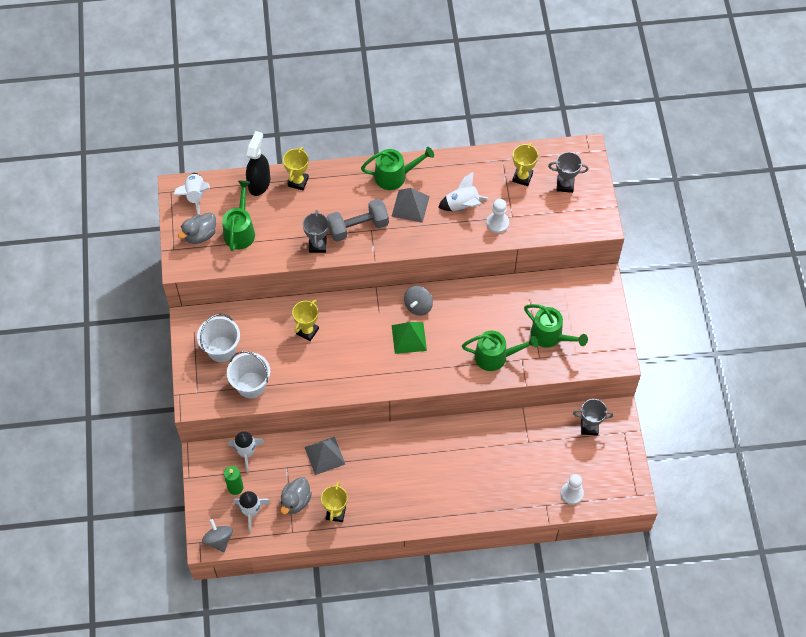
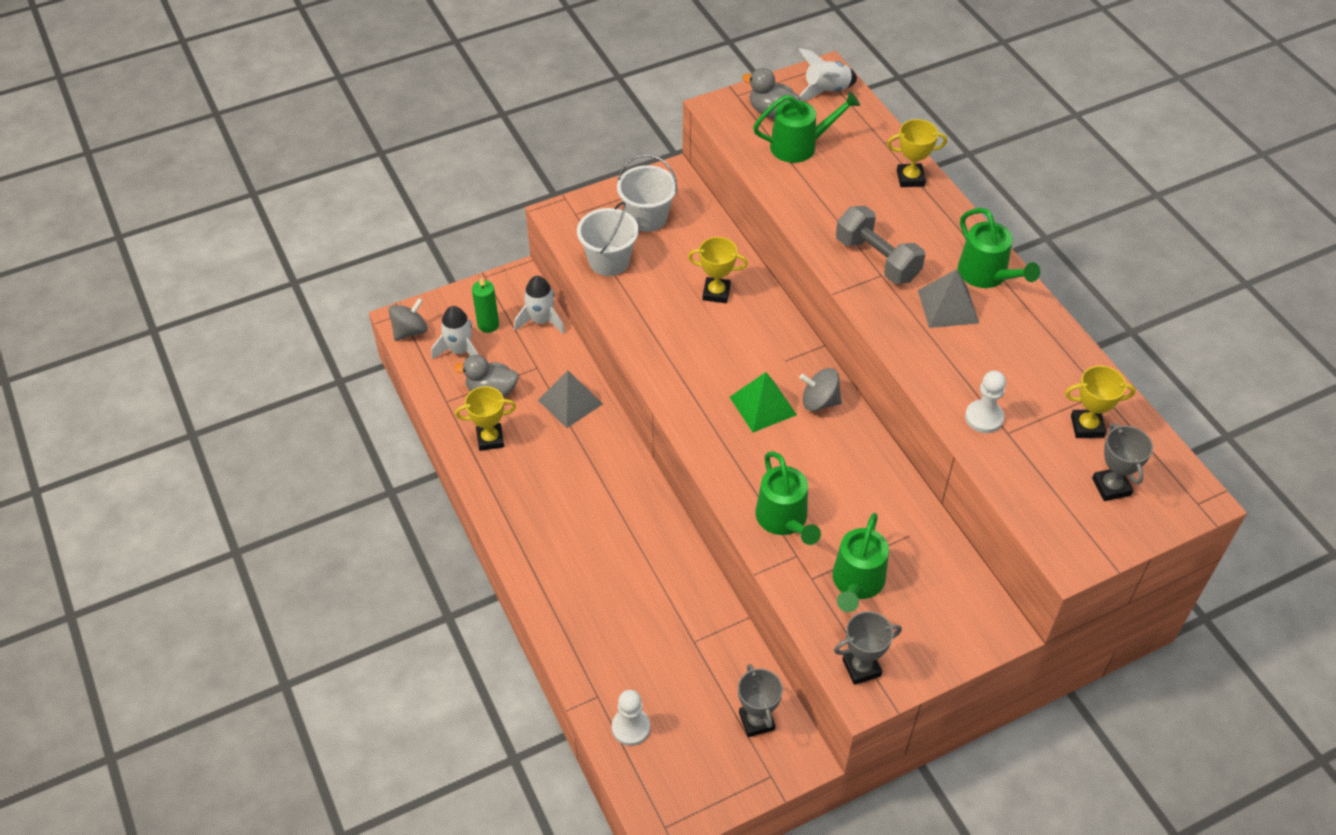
camera: 70 degrees right, 10 degrees down
black spray bottle [246,131,270,196] -> none
grey trophy [303,210,329,253] -> grey trophy moved to [834,611,902,685]
white rocket [438,172,488,211] -> none

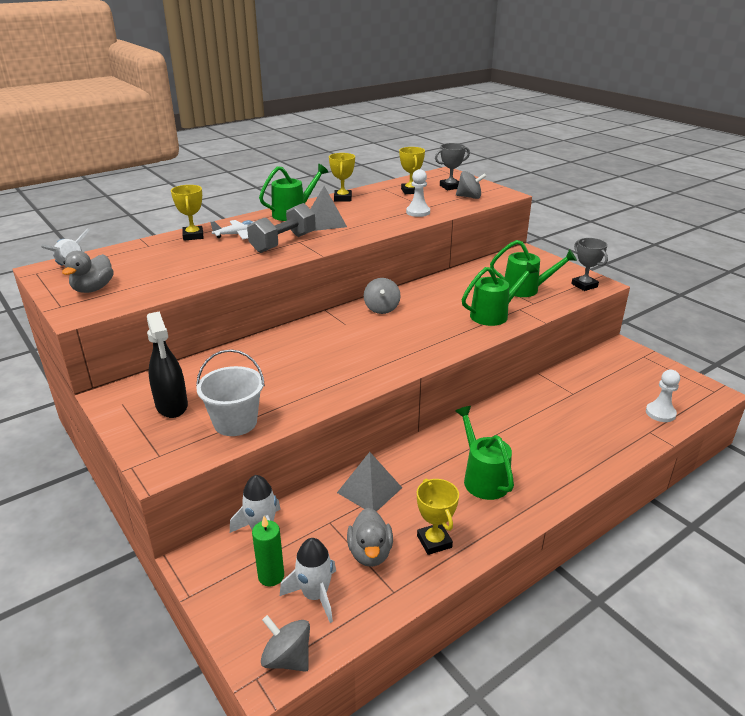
camera: 100 degrees left, 20 degrees down
white bucket [617,154,677,232] -> black spray bottle [147,311,188,418]
yellow trophy [688,237,748,303] -> yellow trophy moved to [329,153,355,201]
green pyramid [730,372,797,432] -> none
grey trophy [738,664,783,737] -> none
green watering can [753,91,860,163] -> green watering can moved to [455,406,514,500]
none -> white plane [210,220,255,239]
none -> grey spinning top [456,171,487,199]

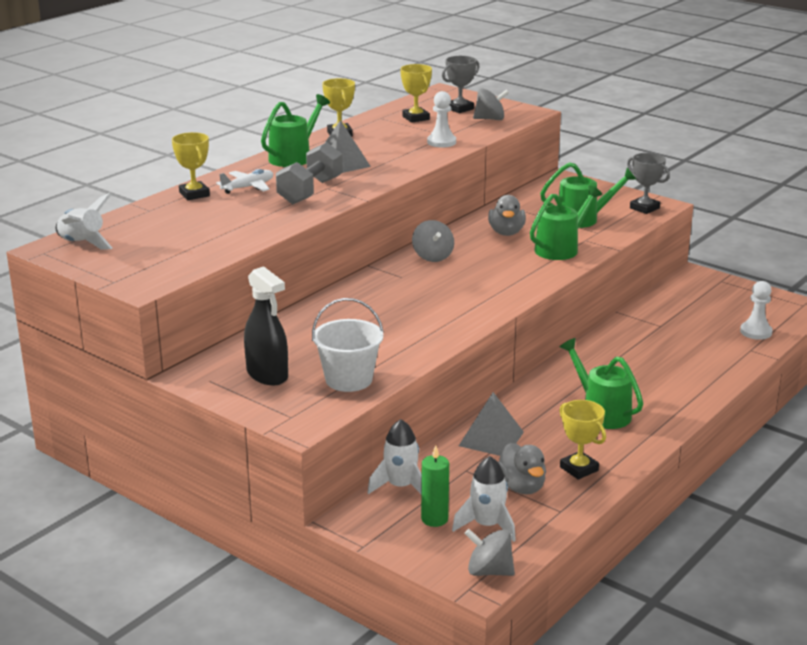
camera: 15 degrees left, 5 degrees down
grey duck [62,251,114,293] -> grey duck moved to [488,195,526,236]

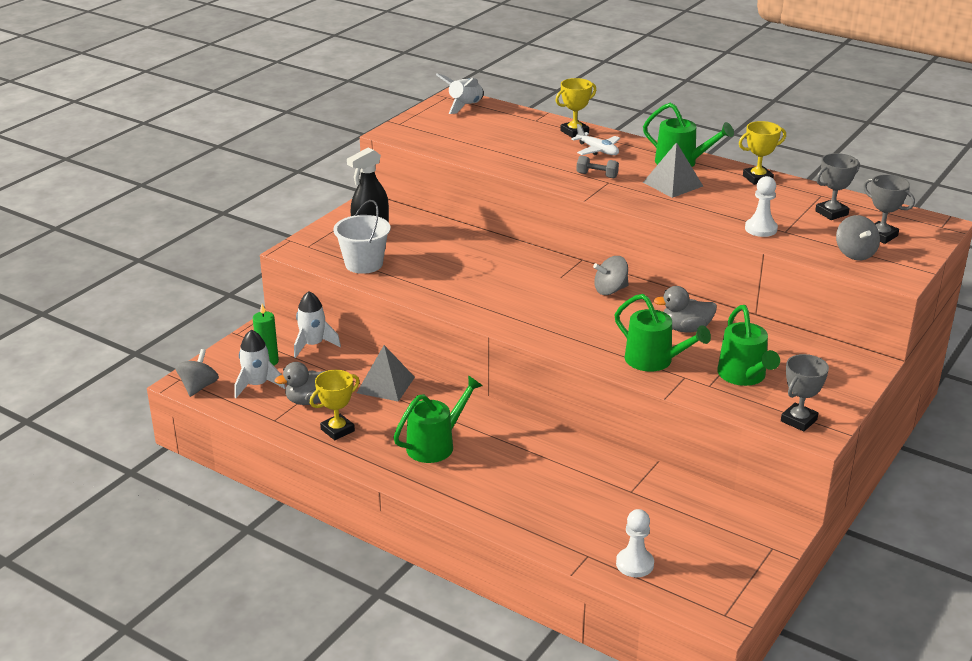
camera: 85 degrees right, 5 degrees up
grey dumbbell [276,142,343,205] -> grey dumbbell [576,156,619,178], size x0.52
yellow trophy [400,64,432,123] -> grey trophy [815,153,860,220]

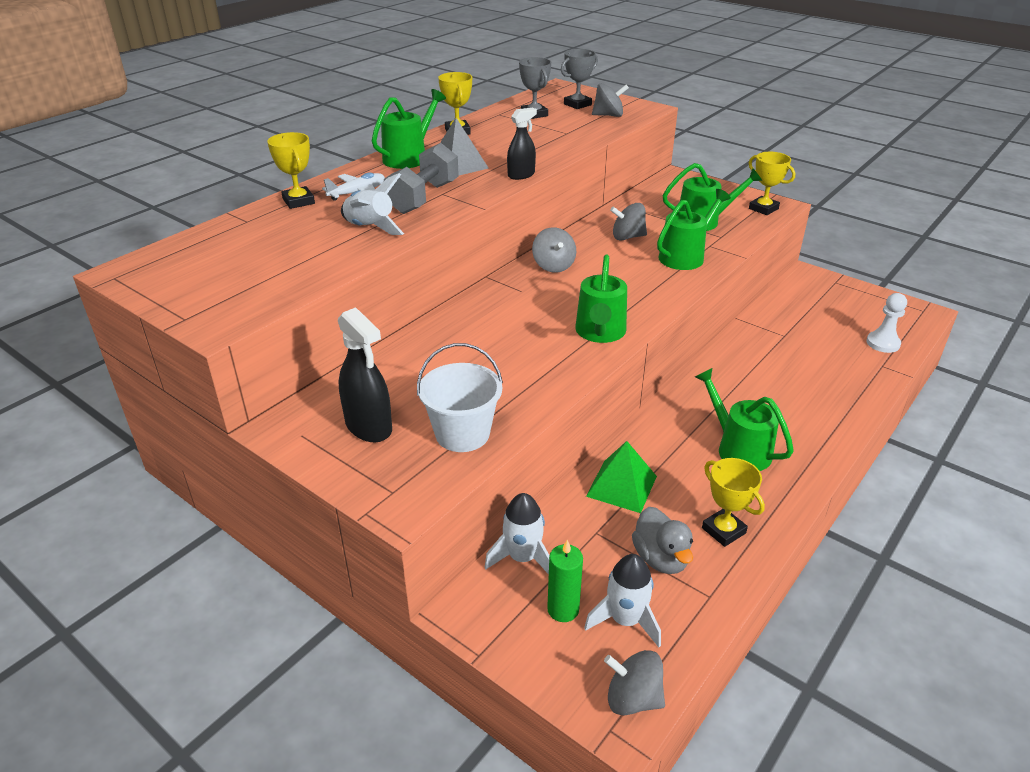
camera: 85 degrees left, 5 degrees up
grey pyramid [357,345,415,401] -> green pyramid [586,441,657,513]
white rocket [436,73,484,114] -> white rocket moved to [341,173,404,235]
grey dumbbell [576,156,619,178] -> grey dumbbell [384,143,459,214], size x1.92
grey duck [654,286,717,333] -> grey spinning top [610,203,647,240]
white pawn [745,176,778,237] -> none
grey trophy [781,354,829,432] -> yellow trophy [749,152,795,215]
none -> black spray bottle [507,108,537,180]
none -> green watering can [575,254,627,343]

